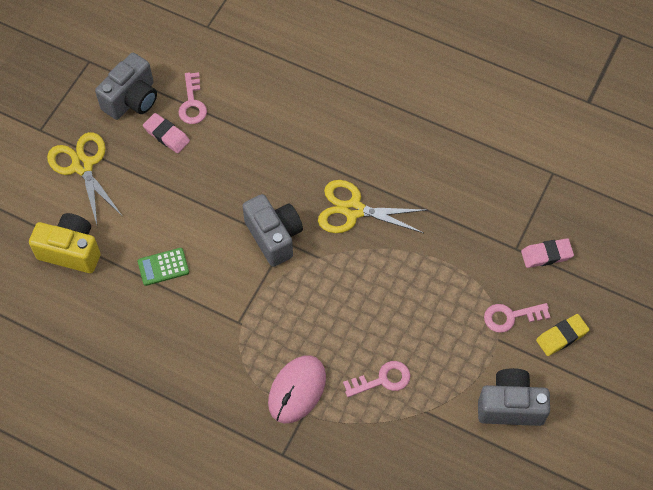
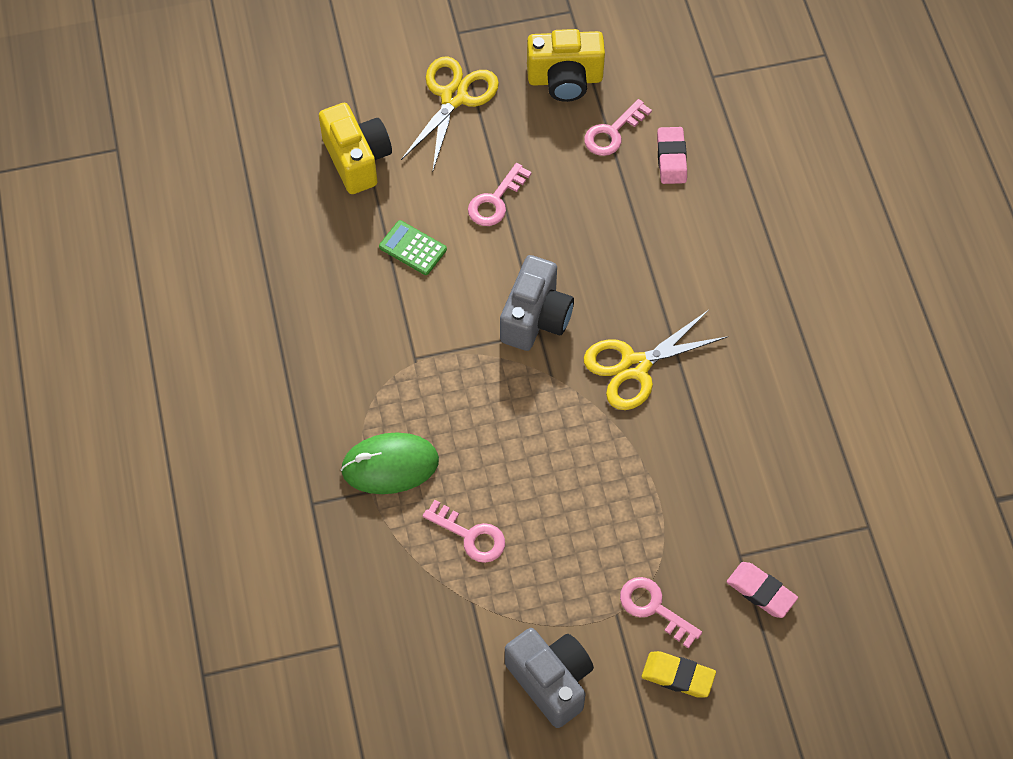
camera: 50 degrees right, 0 degrees up
grey camera [95,53,157,120] -> yellow camera [527,29,605,102]
pink eraser [143,113,190,153] -> pink eraser moved to [657,127,687,184]
pink mouse [268,355,326,423] -> green mouse [341,432,439,494]
yellow scissors [318,180,427,233] -> yellow scissors turned 90 degrees counterclockwise [584,310,728,410]
none -> pink key [468,163,532,226]

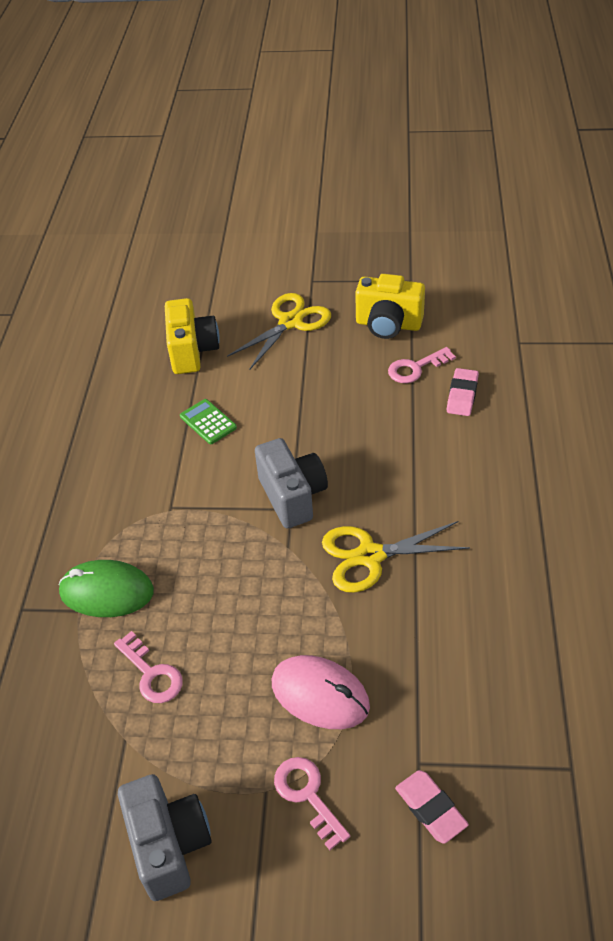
camera: 20 degrees right, 15 degrees down
pink key [468,163,532,226] -> none
grey camera [500,255,574,351] -> grey camera turned 60 degrees counterclockwise [255,438,328,528]
yellow eraser [642,651,716,698] -> none
none -> pink mouse [272,655,370,729]

